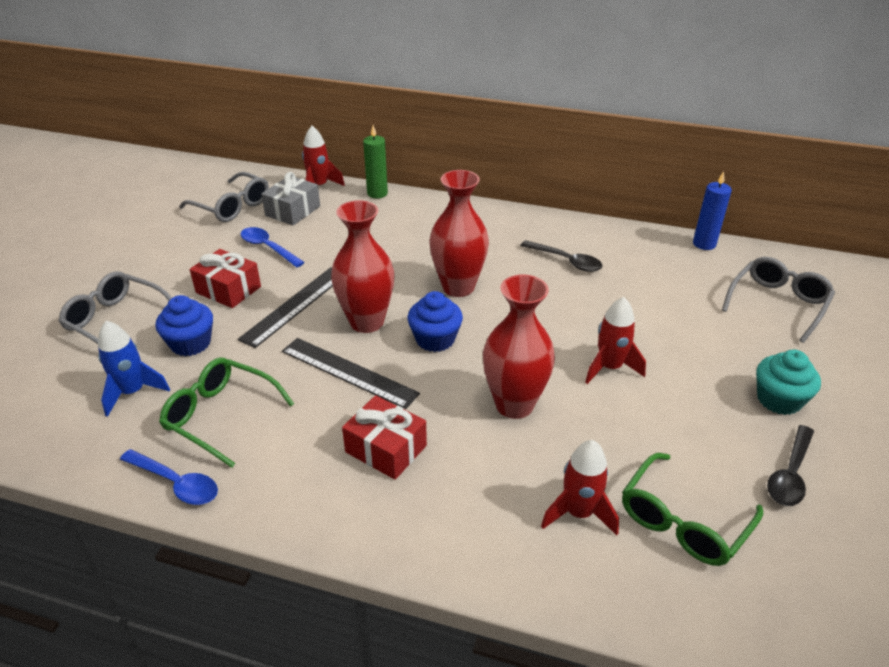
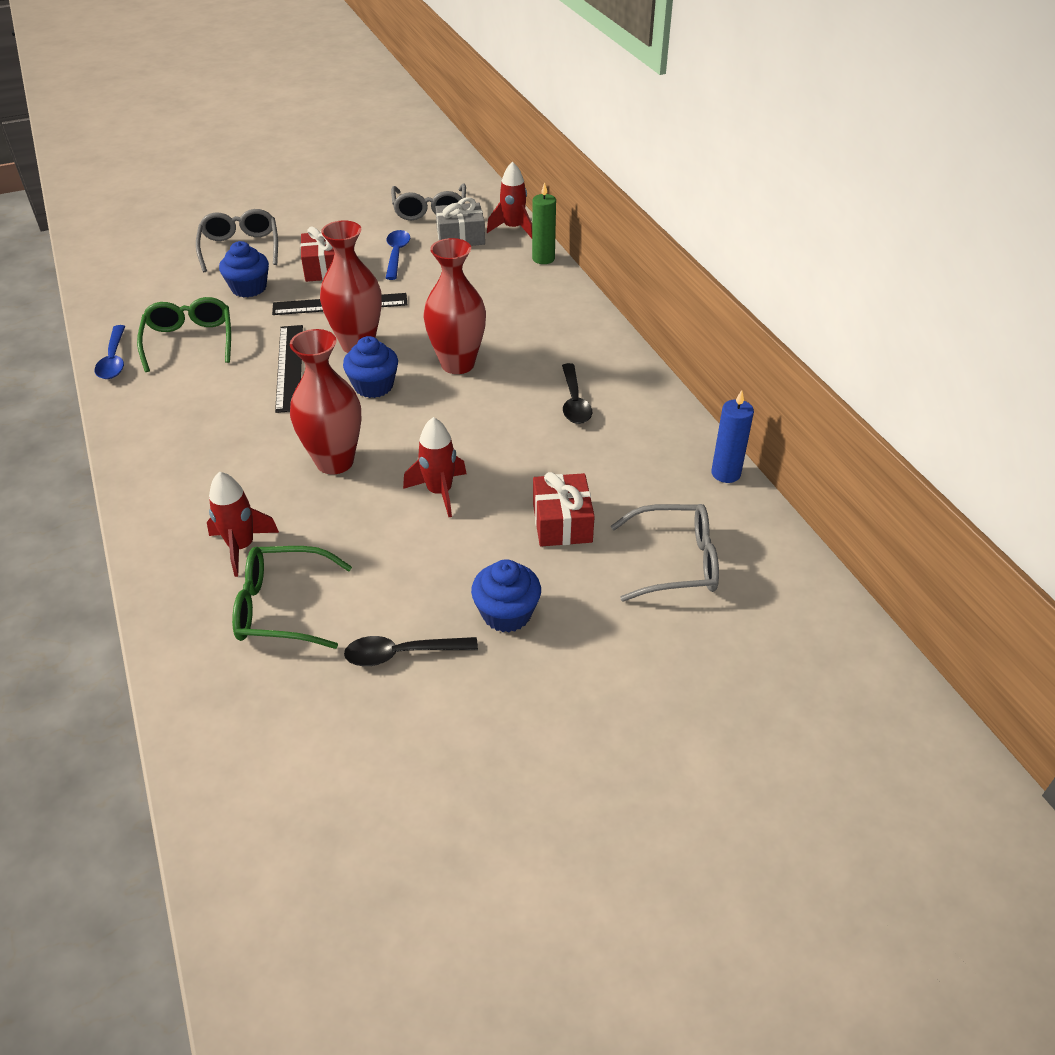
camera: 50 degrees right, 5 degrees up
blue rocket [98,321,170,417] -> none
red gift [342,395,427,480] -> red gift moved to [533,472,595,546]
turquoise cupcake [756,350,821,415] -> blue cupcake [471,559,541,632]

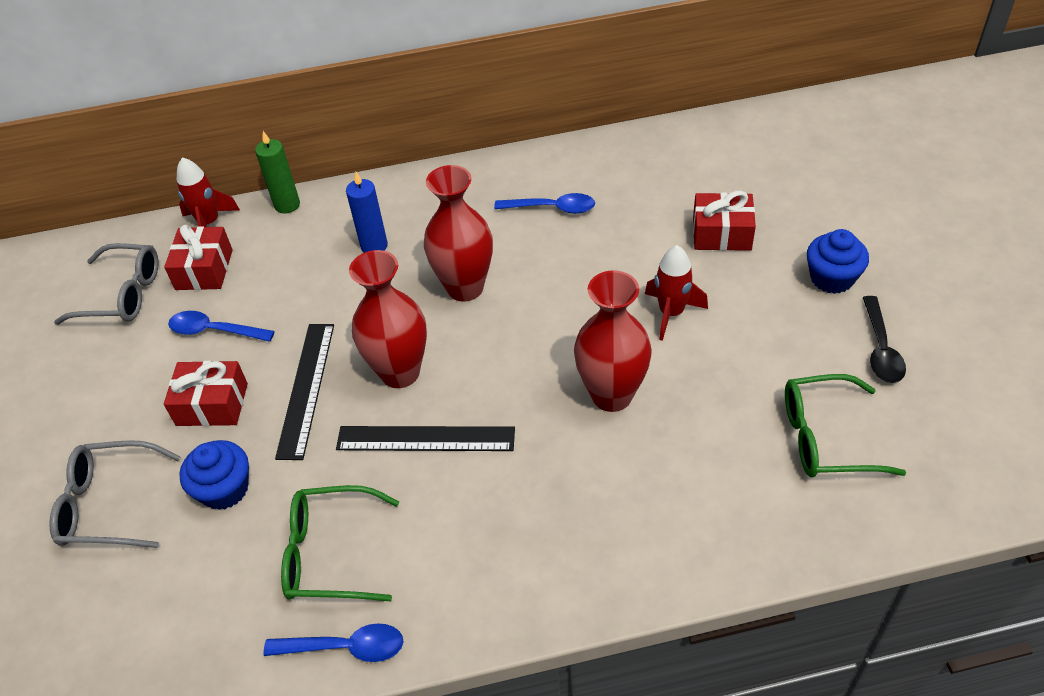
camera: 75 degrees left, 5 degrees up
red rocket [207,472,279,577] -> none
green glasses [232,546,352,649] -> green glasses turned 75 degrees clockwise [785,374,906,477]
blue cupcake [343,336,398,398] -> none
grey gift [435,197,485,246] -> red gift [164,225,233,290]
black spoon [562,363,592,424] -> blue spoon [494,193,595,214]
grey glasses [611,504,719,601] -> none
blue candle [711,390,754,483] -> blue candle moved to [346,172,388,253]

